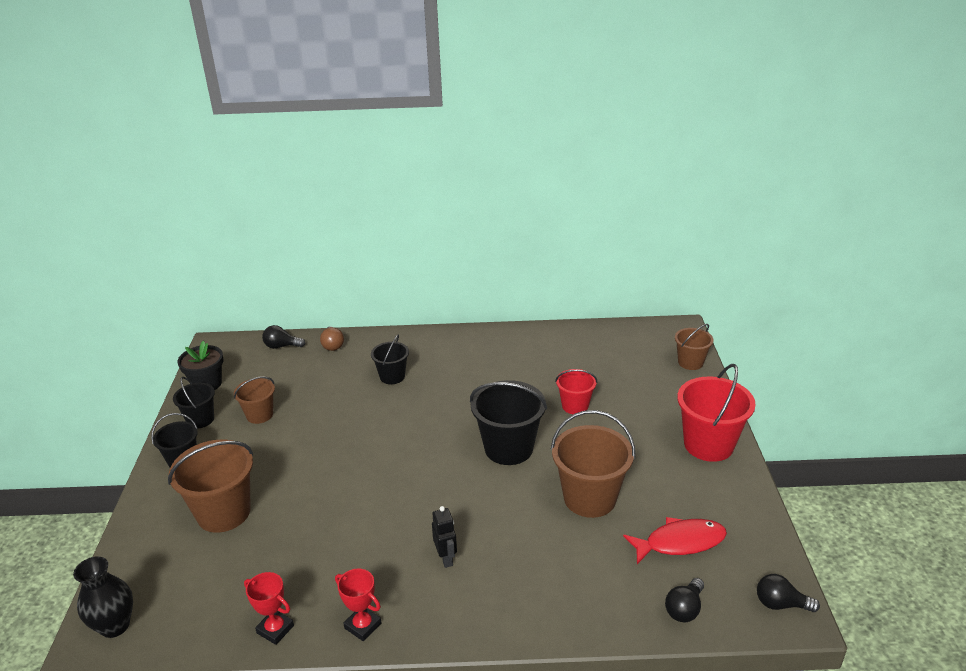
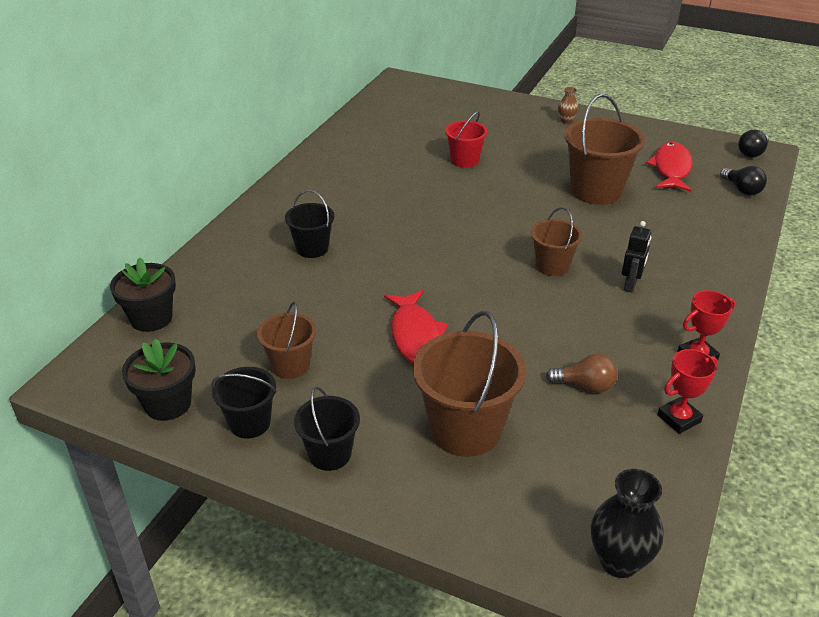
camera: 65 degrees left, 5 degrees up
black light bulb [262,325,305,349] -> black flower pot [110,258,176,332]
brown light bulb [320,326,344,351] -> brown light bulb moved to [546,354,618,393]
black robot [432,506,457,568] -> black robot turned 105 degrees clockwise [622,221,651,293]
black bucket [470,380,547,465] -> none
brown bucket [675,324,714,370] -> brown bucket moved to [531,207,582,276]
red bucket [677,364,756,462] -> brown vase [558,87,578,124]
none -> red fish [384,290,448,363]

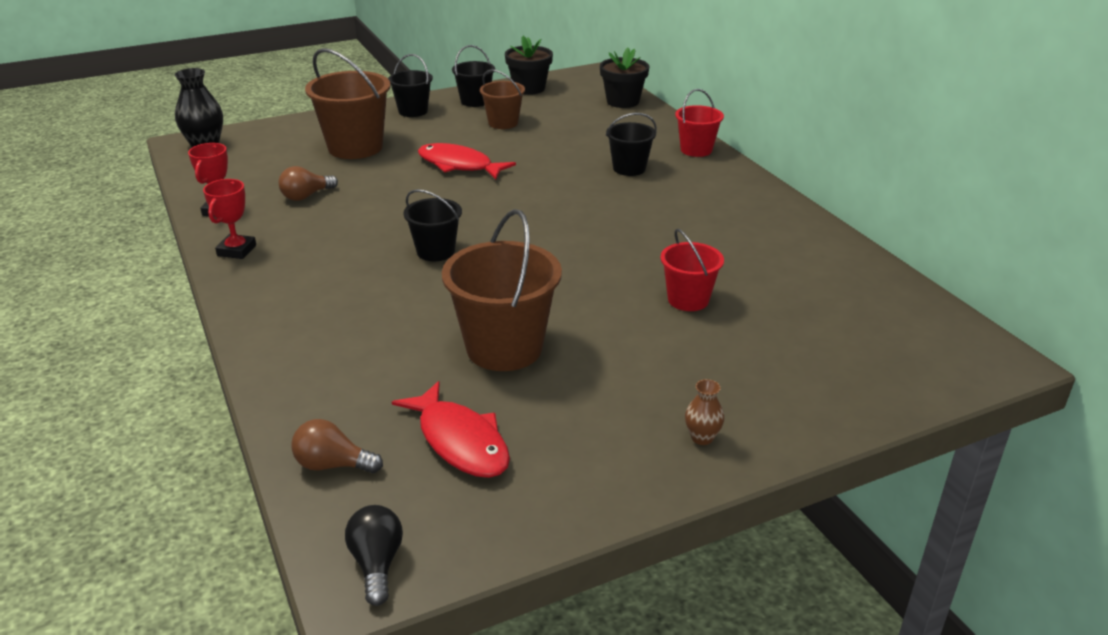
camera: 130 degrees right, 5 degrees down
brown bucket [531,207,582,276] -> black bucket [403,189,462,261]
black robot [622,221,651,293] -> none
black light bulb [720,166,767,195] -> brown light bulb [292,419,383,473]
none -> red bucket [675,89,724,157]

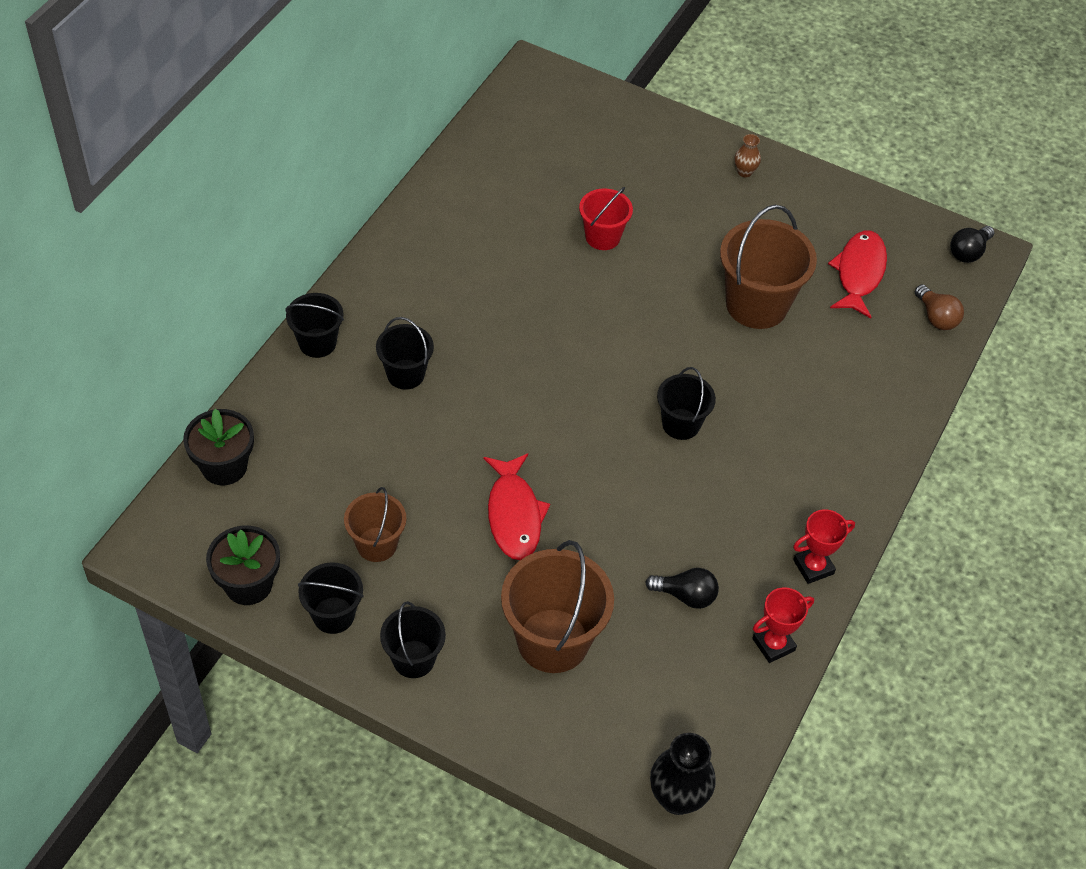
camera: 130 degrees left, 20 degrees up
brown light bulb [279,166,338,201] -> black light bulb [645,568,719,609]
red bucket [675,89,724,157] -> black bucket [285,293,344,358]

